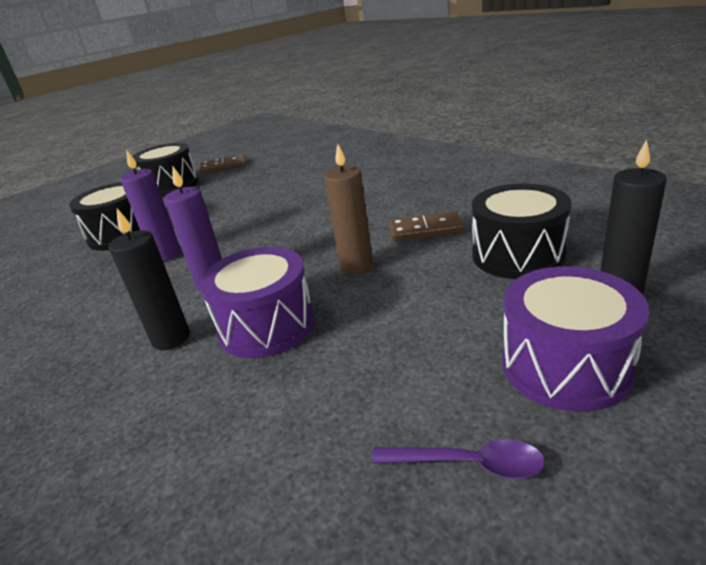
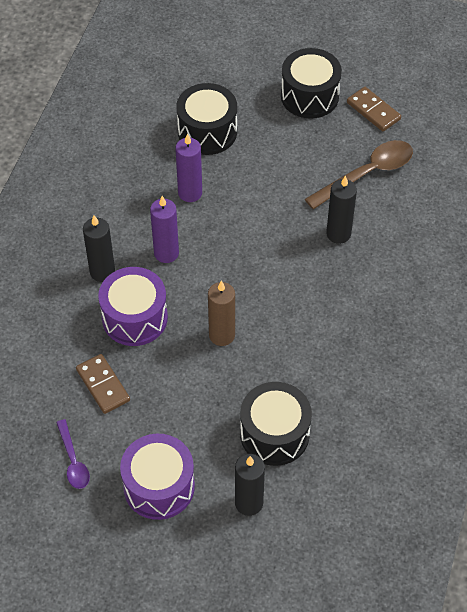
camera: 55 degrees right, 25 degrees up
brown domino [389,211,464,241] -> brown domino moved to [76,354,130,414]
none -> brown spoon [305,140,413,209]
none -> black candle [326,175,357,244]

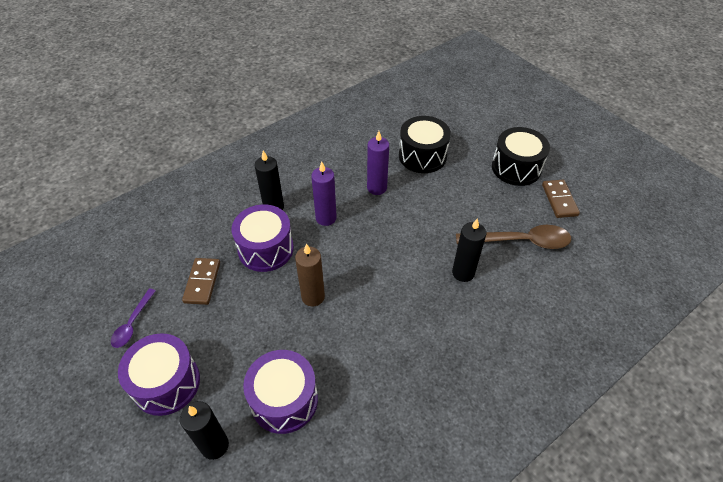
camera: 35 degrees right, 5 degrees down
black drum [240,382,312,466] -> purple drum [243,350,318,434]

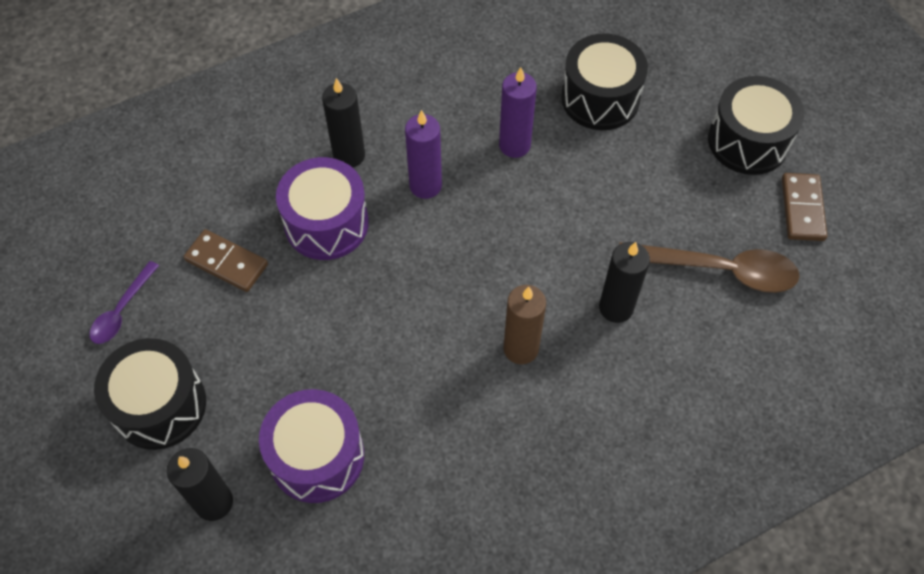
camera: 10 degrees right, 10 degrees up
purple drum [118,333,200,416] -> black drum [94,338,206,450]
brown domino [182,258,220,305] -> brown domino turned 75 degrees counterclockwise [184,229,268,292]
brown candle [295,244,325,307] -> brown candle moved to [503,285,546,364]

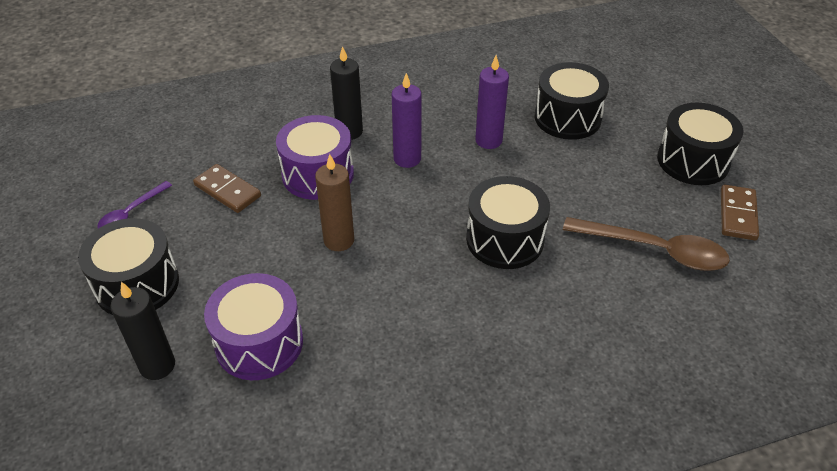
camera: 10 degrees right, 15 degrees down
brown candle [503,285,546,364] -> brown candle moved to [315,154,354,251]
black candle [599,242,650,323] -> none
none -> black drum [466,176,550,269]

